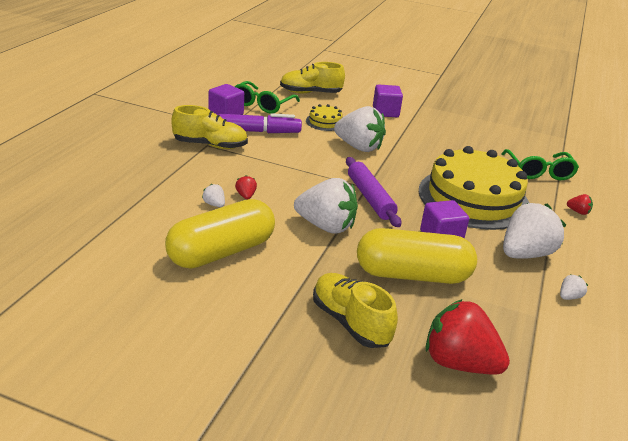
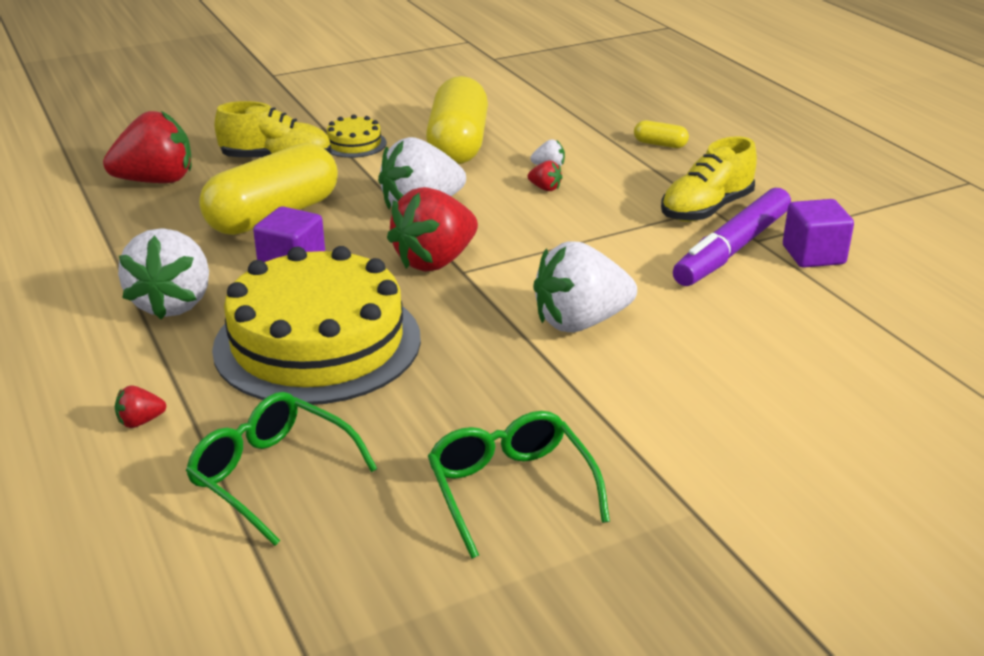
camera: 135 degrees right, 0 degrees up
green glasses [235,81,300,114] -> green glasses moved to [428,411,610,559]
yellow shoe [280,62,345,93] -> none
yellow cake [306,104,343,131] -> yellow cake moved to [327,115,387,158]
purple rolling pin [346,157,401,227] -> red strawberry [387,187,478,272]
purple cube [373,84,403,117] -> none
white strawberry [560,274,588,300] -> none
none -> yellow capsule [634,120,689,148]

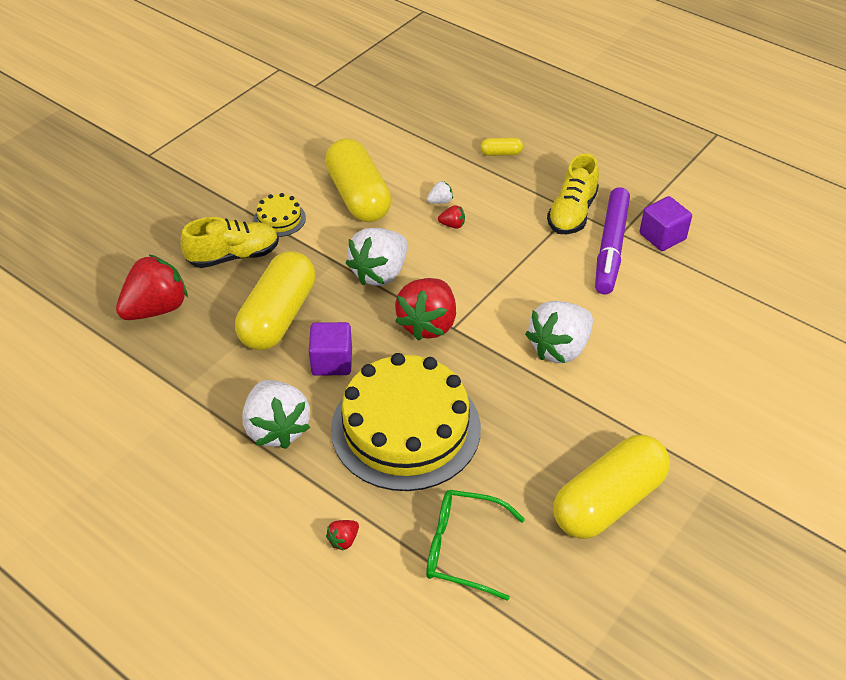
camera: 25 degrees left, 15 degrees up
green glasses [428,411,610,559] -> yellow capsule [554,435,670,539]

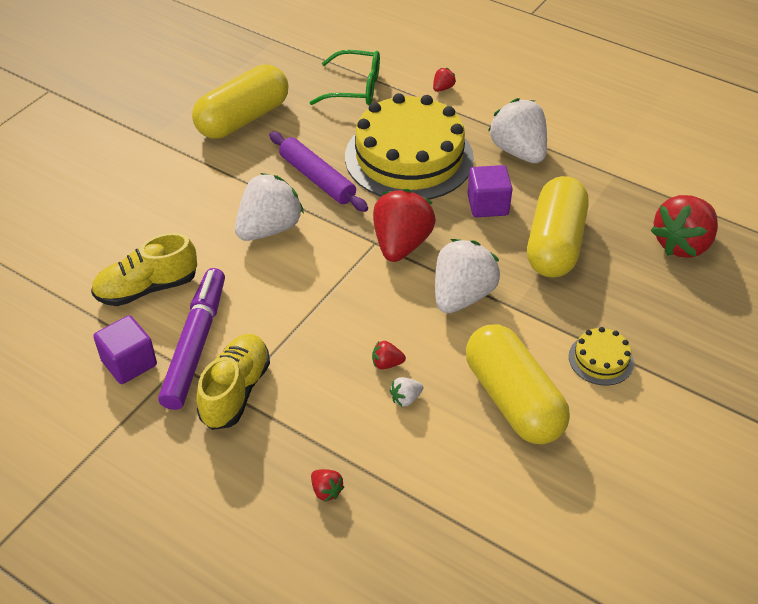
camera: 175 degrees right, 0 degrees up
yellow shoe [181,217,279,268] -> yellow shoe moved to [91,233,197,306]
yellow capsule [480,138,523,156] -> red strawberry [311,469,345,502]
none -> purple rolling pin [269,132,368,212]

